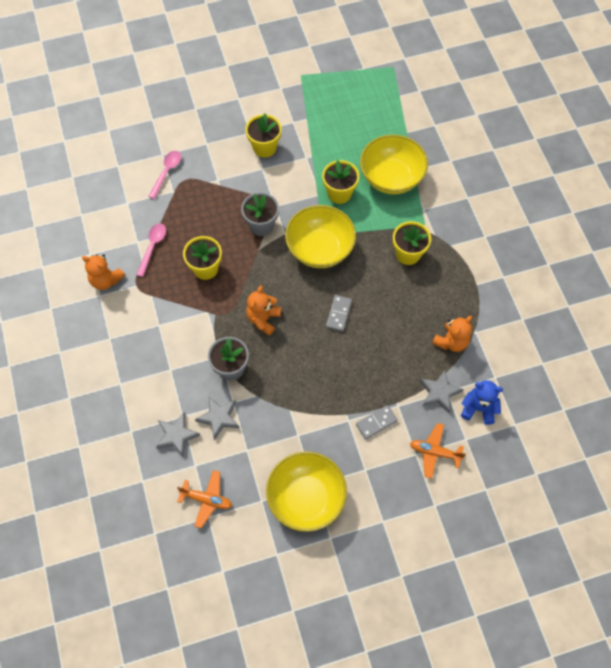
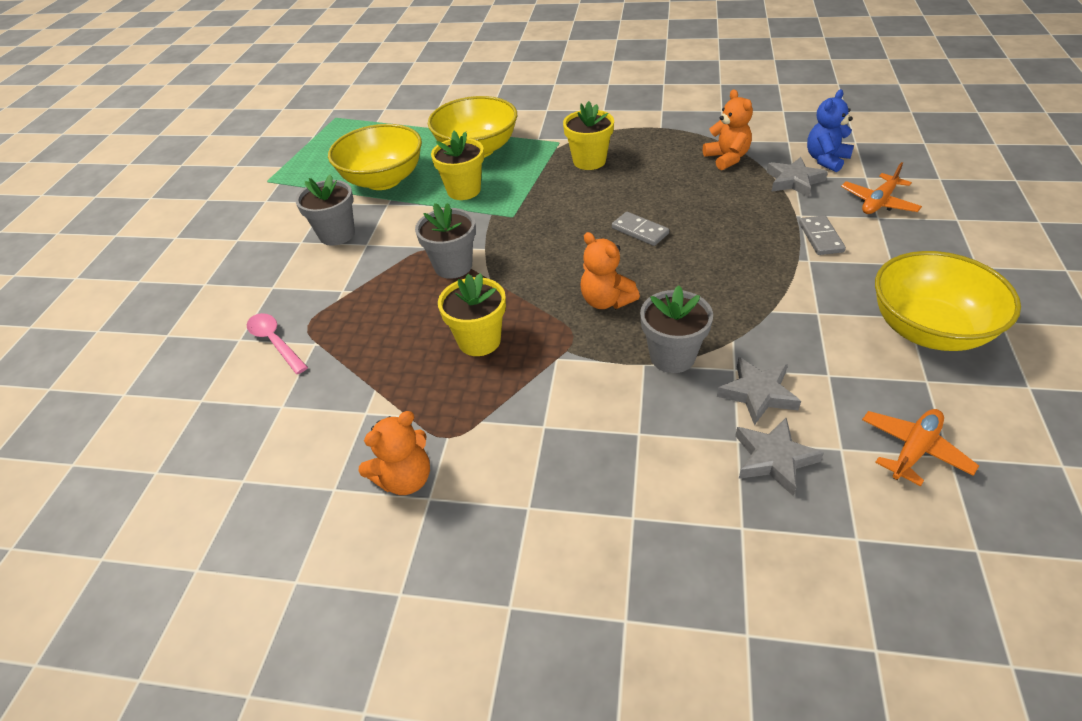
camera: 60 degrees left, 20 degrees down
pink spoon [136,223,166,277] -> none
yellow flower pot [245,114,282,158] -> grey flower pot [295,175,355,246]
yellow bowl [285,205,356,268] -> yellow bowl moved to [328,124,422,190]

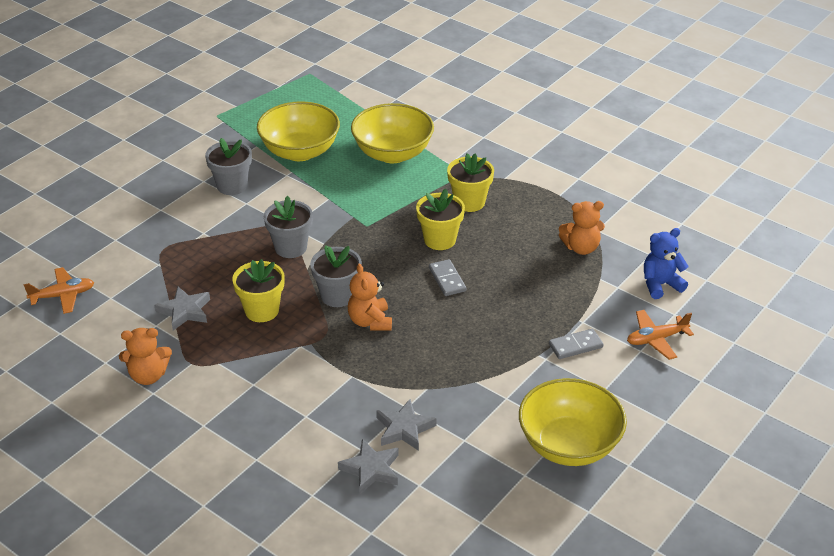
camera: 25 degrees right, 5 degrees down
pink spoon [247,313,308,374] -> none
yellow flower pot [431,131,484,200] -> yellow flower pot moved to [416,189,465,250]
grey flower pot [640,285,713,373] -> grey flower pot moved to [310,245,362,307]
orange teddy bear [703,89,753,170] -> orange teddy bear turned 75 degrees clockwise [559,201,605,255]
grey star [767,157,828,197] -> grey star moved to [155,287,210,331]
grey domino [799,215,846,255] -> grey domino turned 45 degrees clockwise [549,329,604,359]
orange plane [862,409,979,486] -> orange plane moved to [24,267,94,314]

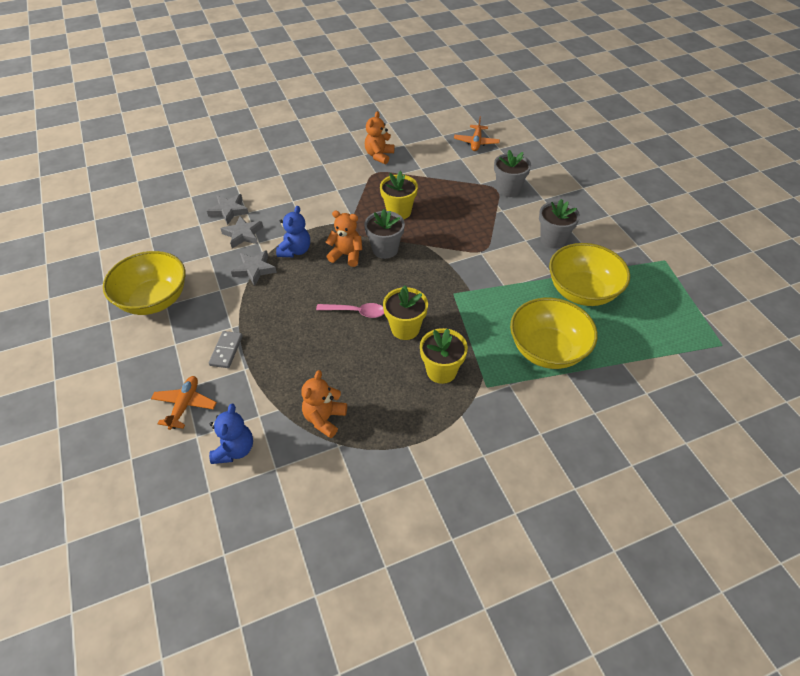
camera: 120 degrees right, 10 degrees up
grey star [155,287,210,331] -> grey star moved to [231,250,277,286]
grey flower pot [264,196,313,258] -> grey flower pot moved to [494,150,531,197]
grey domino [429,259,466,296] -> pink spoon [316,303,384,318]
none -> blue teddy bear [276,206,310,257]

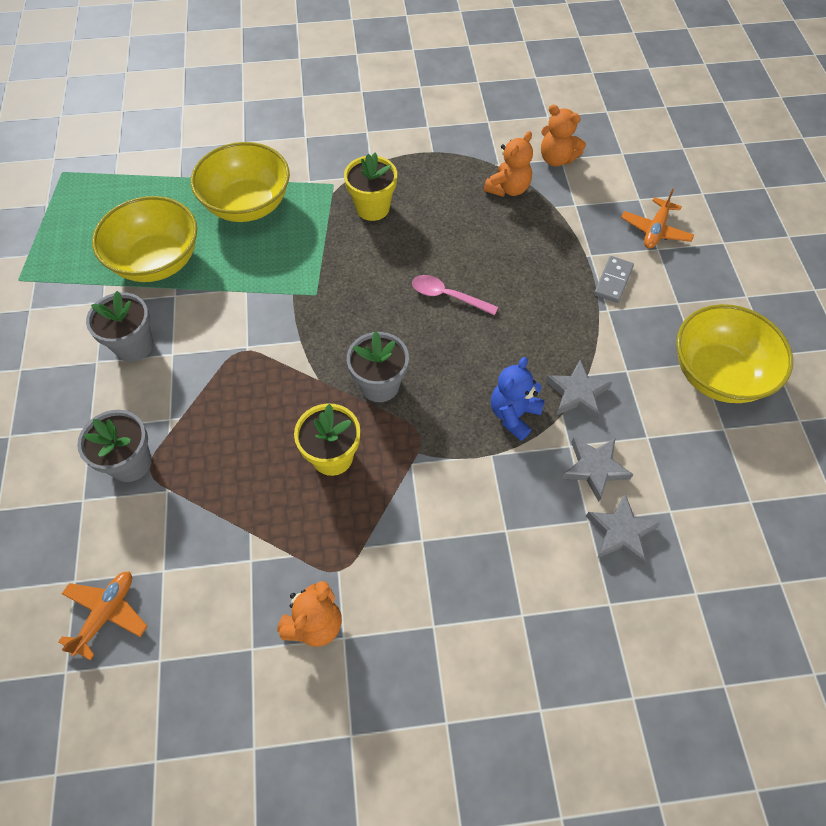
camera: 165 degrees left, 10 degrees up
blue teddy bear [209,404,253,464] -> none
orange teddy bear [326,211,363,267] -> orange teddy bear moved to [541,105,586,167]
yellow flower pot [383,285,428,340] -> none

